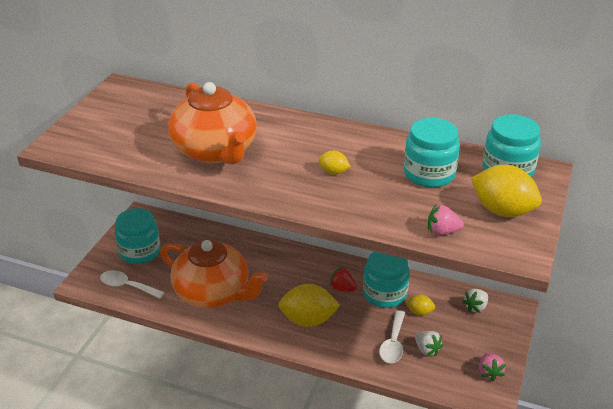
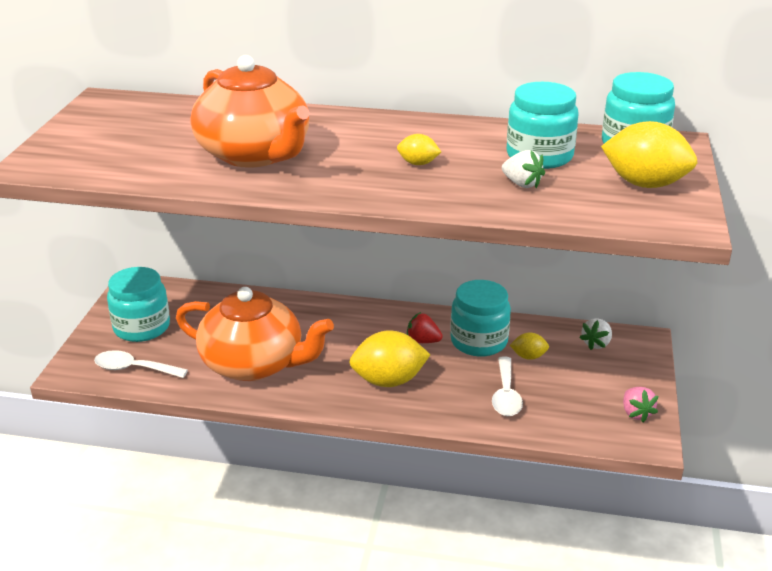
camera: 10 degrees left, 5 degrees down
white strawberry [415,331,443,356] -> white strawberry moved to [502,150,545,188]
pink strawberry [428,204,464,235] -> none

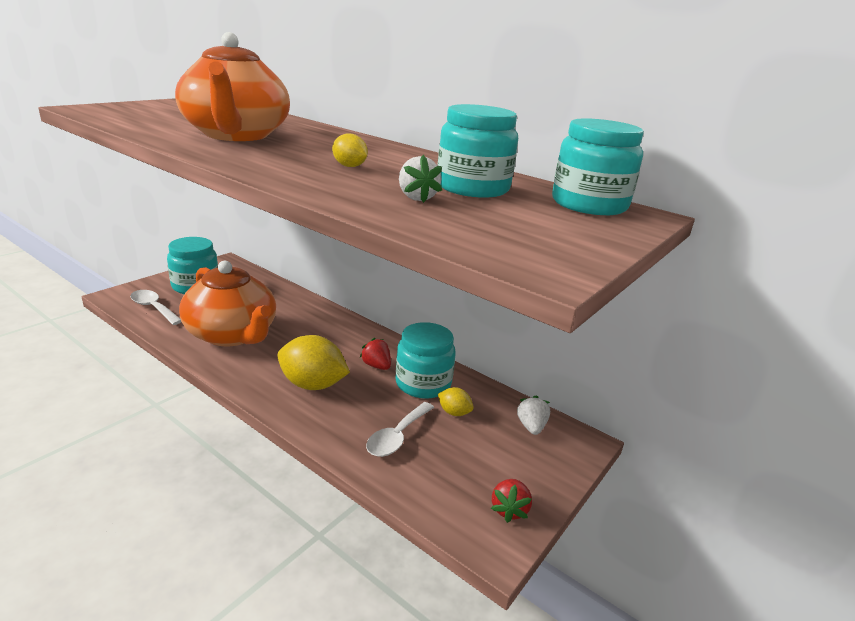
camera: 25 degrees right, 5 degrees down
white strawberry [580,318,612,350] -> white strawberry turned 120 degrees clockwise [517,395,550,435]
yellow lemon [601,121,697,188] -> none
pink strawberry [623,387,658,422] -> red strawberry [491,479,532,523]

